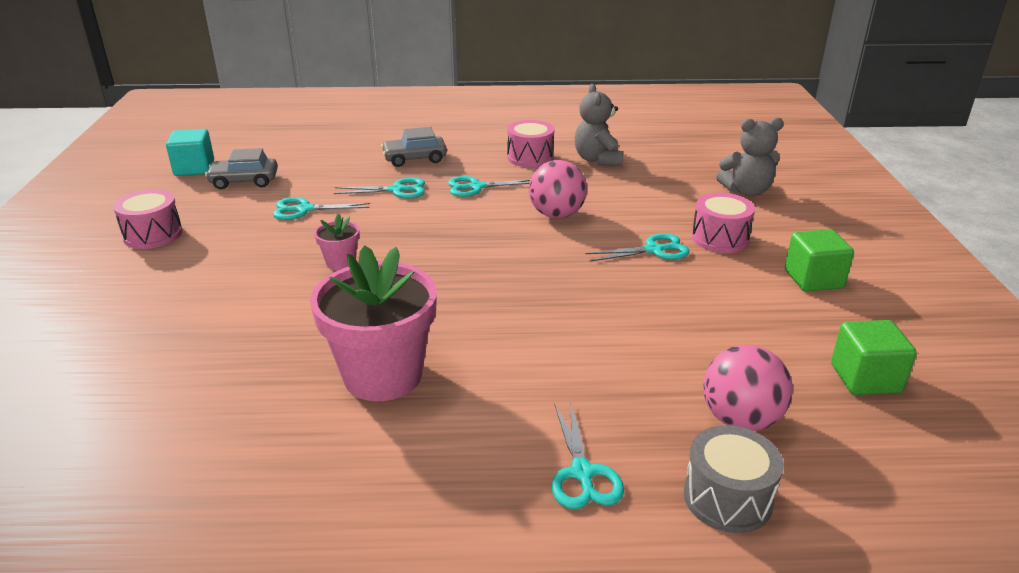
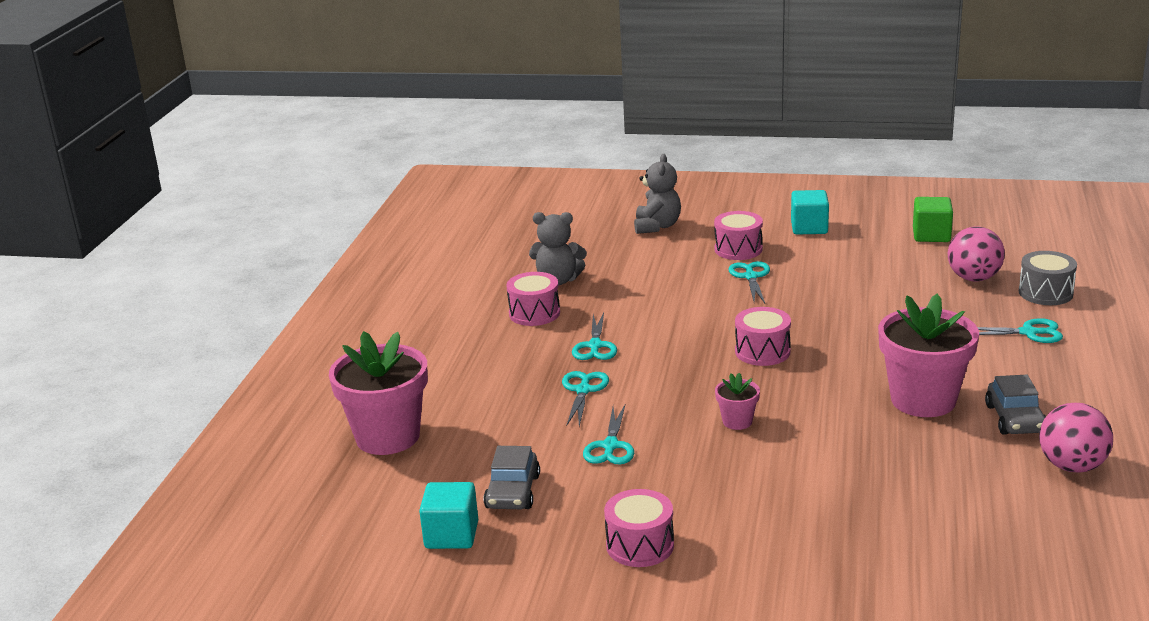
camera: 75 degrees left, 5 degrees down
grey car [381,127,447,167] -> grey car moved to [985,375,1046,435]
pink ball [529,160,587,219] -> pink ball moved to [1039,403,1113,473]
green cube [785,229,854,292] -> turquoise cube [791,190,829,235]
none -> pink flower pot [329,331,428,455]
none -> pink drum [735,307,791,366]

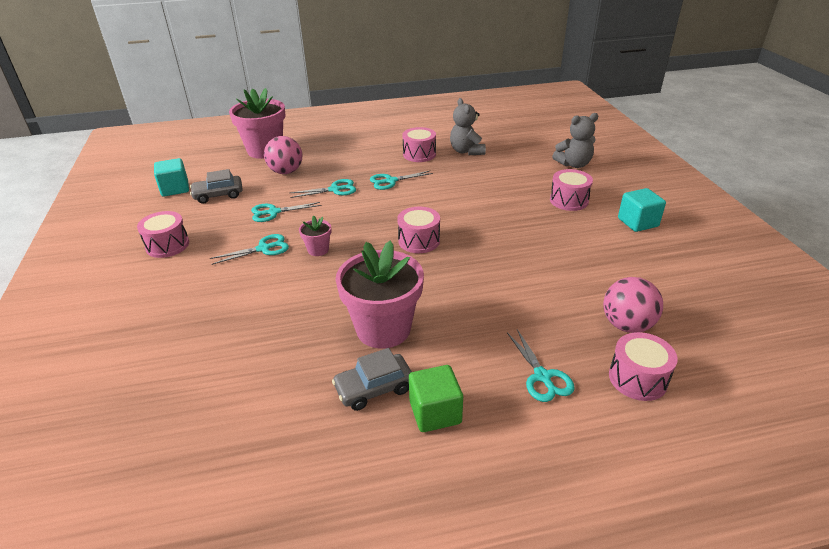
camera: 65 degrees right, 10 degrees up
turquoise scissors [729,261,770,303] -> turquoise scissors moved to [210,234,289,265]
green cube [913,197,953,242] -> green cube moved to [409,365,463,432]
grey drum [1019,251,1077,305] -> pink drum [609,332,678,401]
pink ball [1039,403,1113,473] -> pink ball moved to [264,136,302,174]

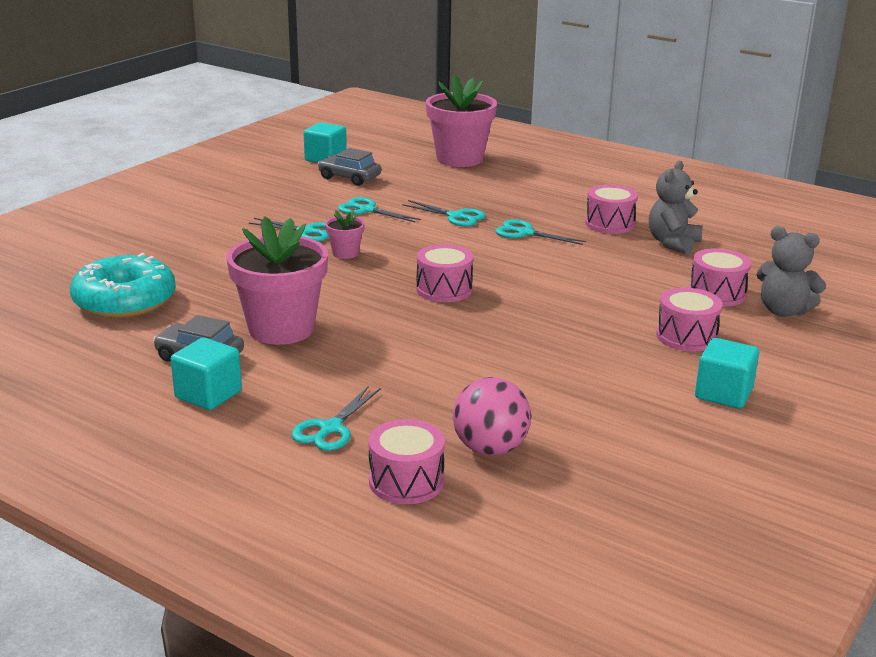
camera: 45 degrees right, 10 degrees down
pink drum [137,211,189,258] -> pink drum moved to [689,248,751,306]
pink ball [264,136,302,174] -> none
green cube [409,365,463,432] -> turquoise cube [171,337,242,410]
none -> turquoise donut [70,253,176,318]

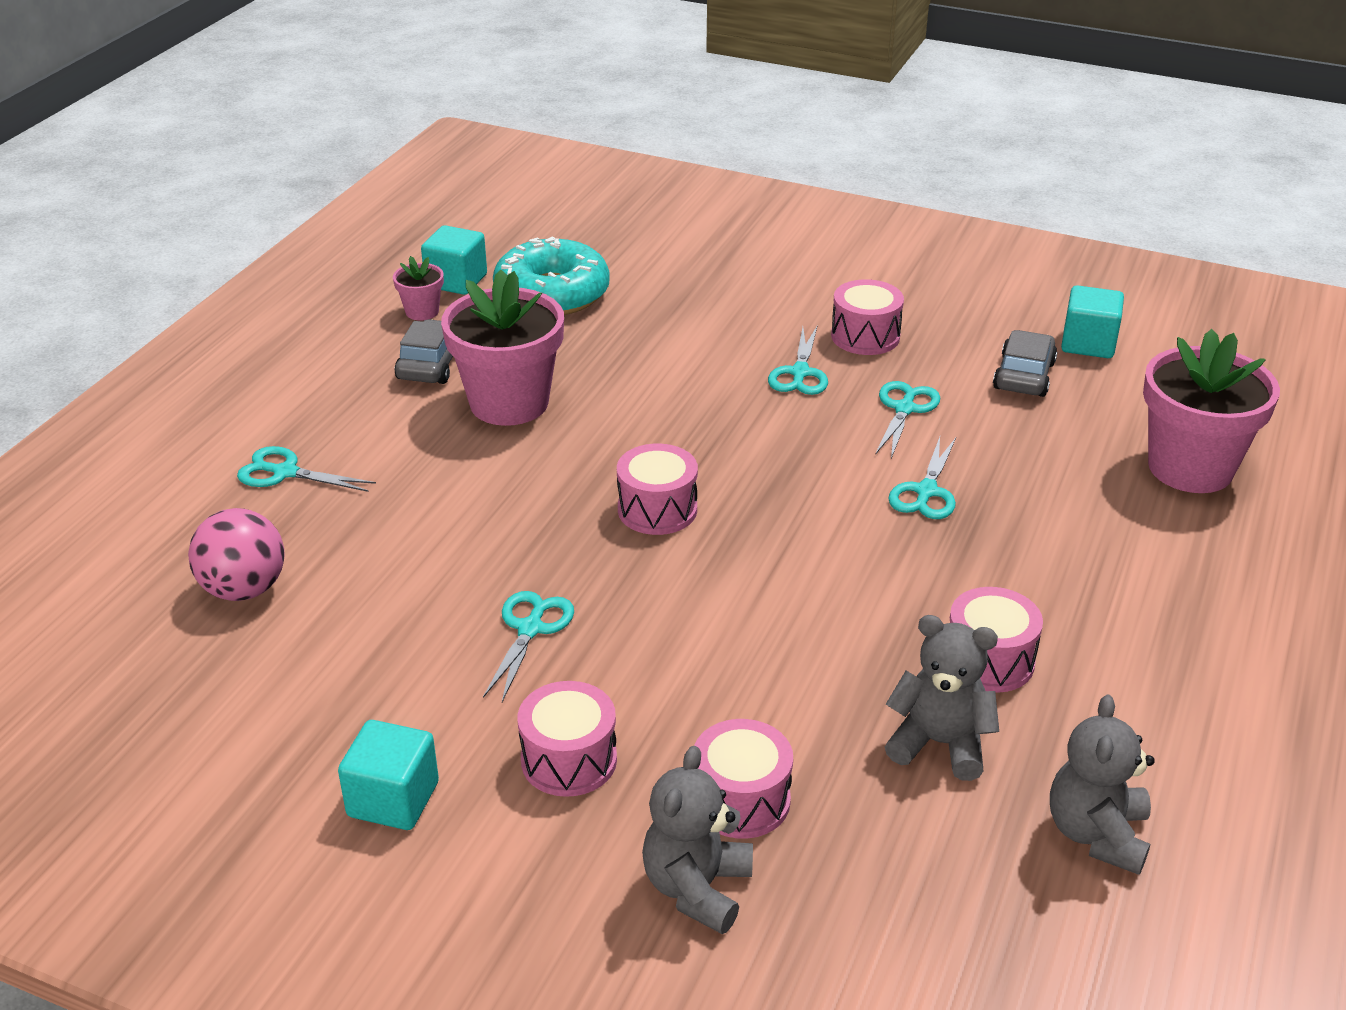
camera: 80 degrees right, 10 degrees up
turquoise cube [171,337,242,410] -> turquoise cube moved to [421,225,487,295]
pink flower pot [325,210,365,259] -> pink flower pot moved to [393,256,444,321]
pink drum [368,419,445,504] -> pink drum moved to [831,279,904,355]
turquoise scissors [495,219,586,245] -> turquoise scissors moved to [483,591,574,702]
none -> grey teddy bear [1050,694,1155,875]

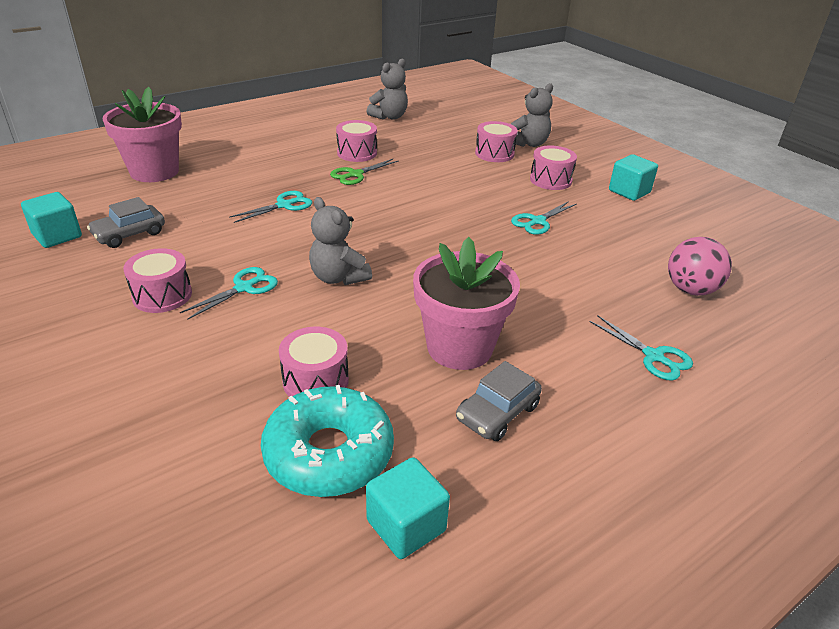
camera: 150 degrees left, 0 degrees up
pink flower pot [393,256,444,321] -> none
pink drum [617,444,698,535] -> pink drum moved to [279,327,349,397]
turquoise scissors [875,381,940,458] -> none
grey teddy bear [885,615,999,781] -> grey teddy bear moved to [309,197,372,285]
none -> green scissors [330,159,399,185]

